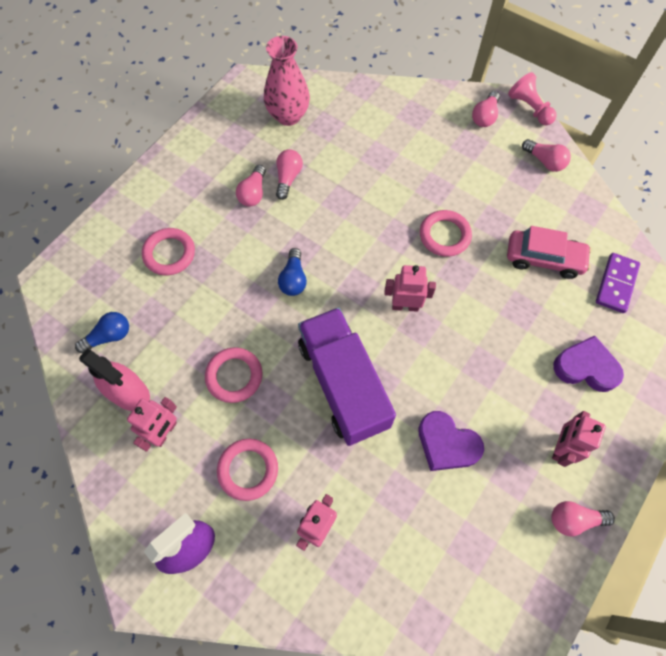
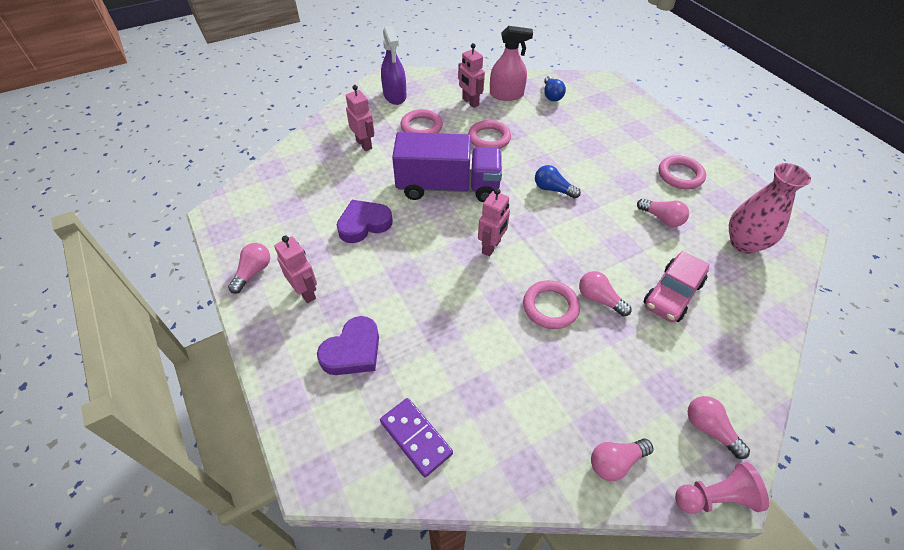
camera: 115 degrees right, 15 degrees down
pink spray bottle [79,348,150,411] -> pink spray bottle turned 150 degrees counterclockwise [490,26,533,101]
pink ring [142,228,195,276] -> pink ring moved to [659,155,706,189]
pink light bulb [236,165,266,207] -> pink light bulb moved to [579,271,631,317]
pink car [507,226,592,279] -> pink car moved to [644,251,710,322]

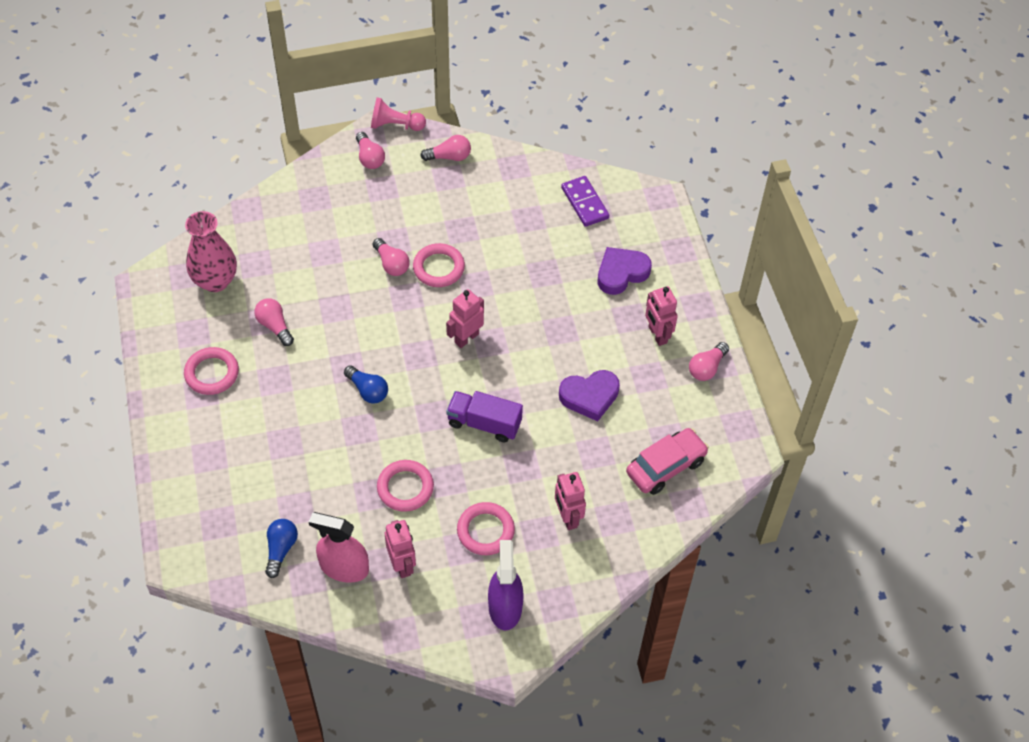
camera: 165 degrees left, 5 degrees up
purple truck [392,132,502,202] -> purple truck [446,391,523,442], size x0.60
pink car [644,251,710,322] -> pink car moved to [626,428,709,495]

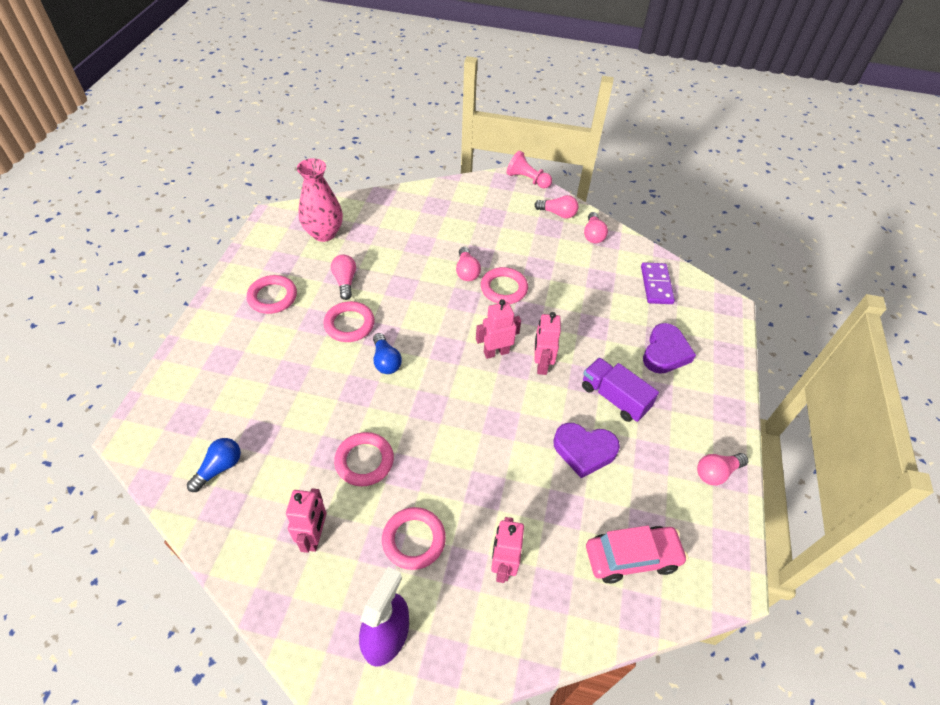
camera: 25 degrees right, 5 degrees down
pink spray bottle [309,512,369,583] -> none
pink light bulb [356,132,385,169] -> pink light bulb moved to [584,212,608,243]
purple truck [446,391,523,442] -> purple truck moved to [582,357,659,422]
purple heart [598,247,652,295] -> purple heart turned 120 degrees clockwise [643,323,696,374]
pink robot [645,286,678,346] -> pink robot moved to [534,312,561,375]
none -> pink ring [324,301,375,342]

